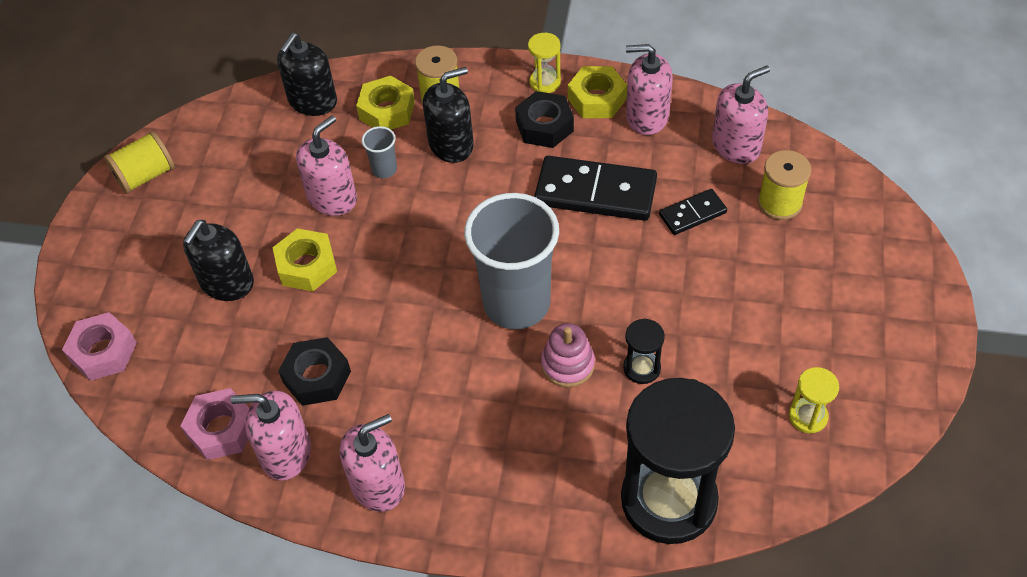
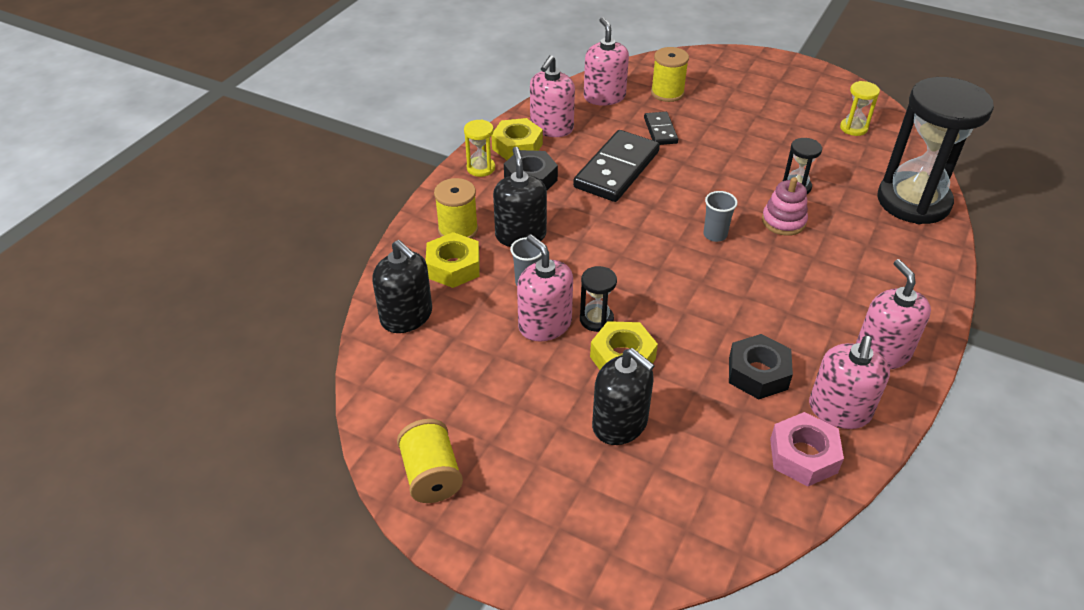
camera: 75 degrees left, 10 degrees down
pink nut [62,312,137,381] -> none
grey cup [464,193,559,329] -> grey cup [703,191,738,242], size x0.41
none -> black hourglass [580,266,617,332]

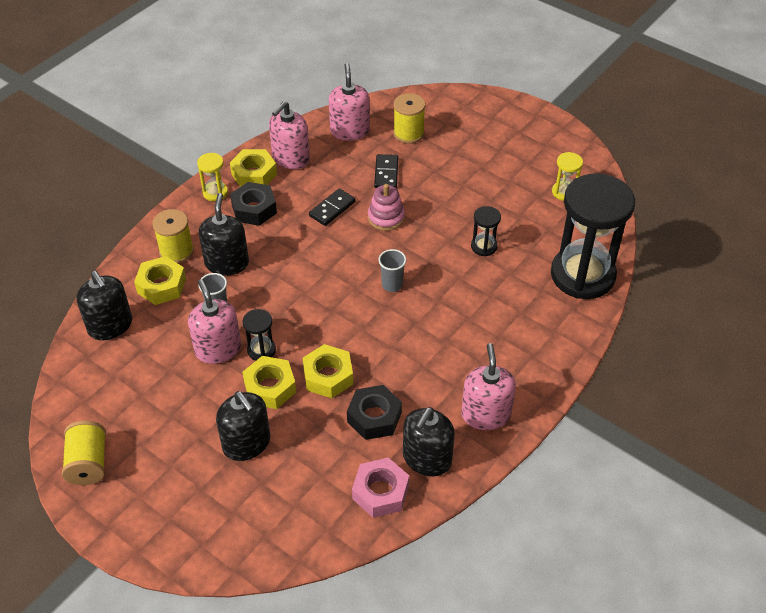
camera: 10 degrees right, 5 degrees up
black domino [573,130,660,202] -> black domino [309,188,356,226], size x0.53
pink stacking toy [762,177,808,236] -> pink stacking toy moved to [368,184,405,231]
pink soap dispenser [809,336,890,429] -> black soap dispenser [403,407,455,476]
none -> yellow nut [303,344,353,398]

